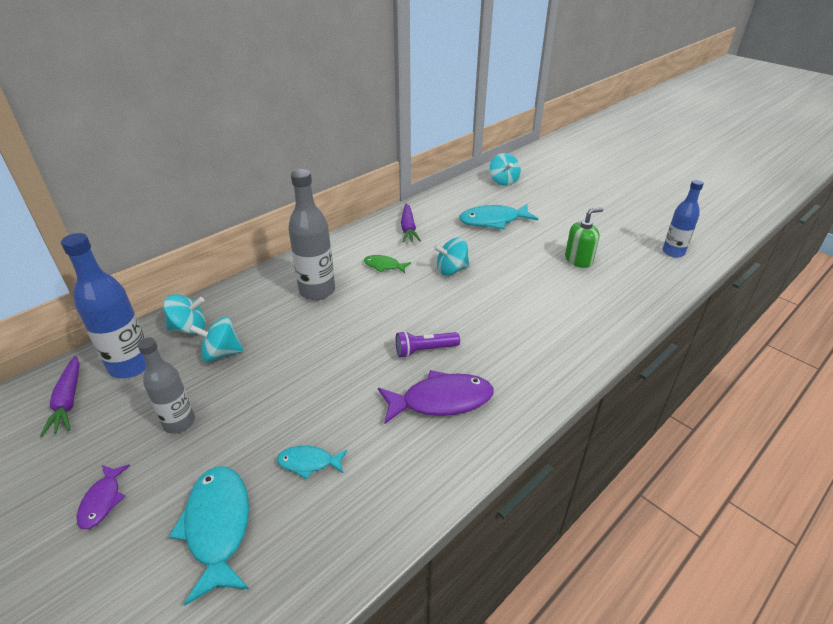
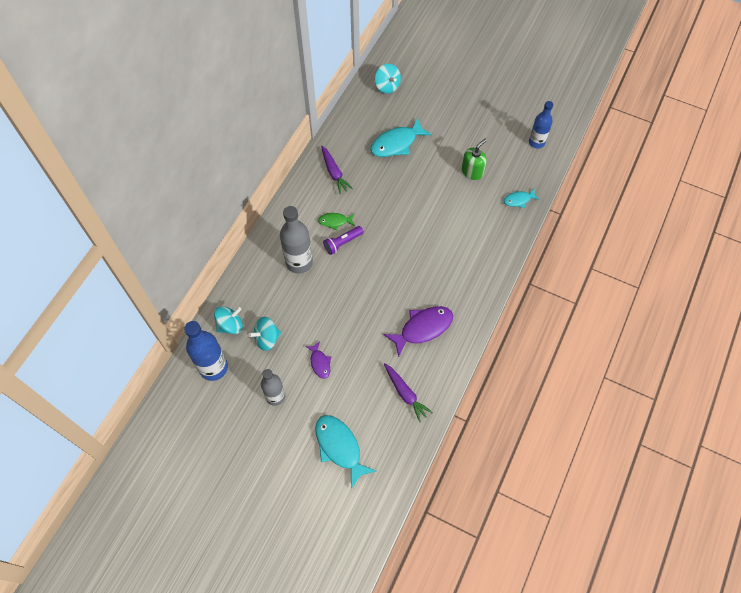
camera: 20 degrees left, 25 degrees up
purple carrot [40,356,79,437] -> purple carrot moved to [384,363,433,422]
purple fish [77,464,130,529] -> purple fish moved to [305,341,331,379]
turquoise fish [277,446,347,479] -> turquoise fish moved to [504,189,540,208]
purple flashlight [396,331,460,358] -> purple flashlight moved to [323,226,364,255]
turquoise spinning top [434,237,470,276] -> none

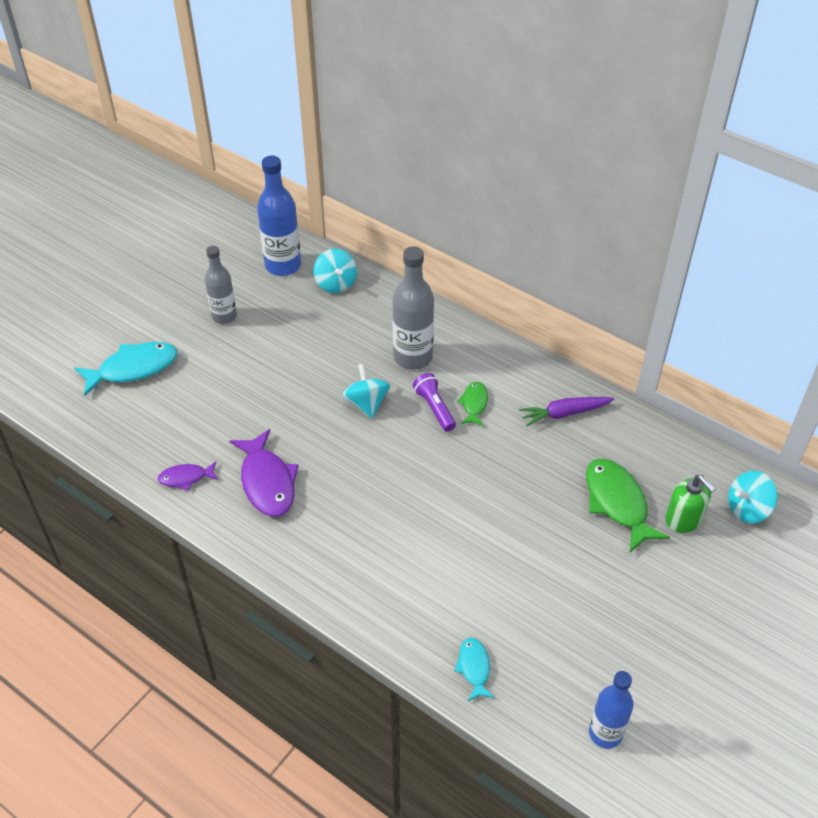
camera: 100 degrees right, 15 degrees down
turquoise spinning top [249,317,281,351] -> turquoise spinning top moved to [343,364,390,418]
purple fish [305,341,331,379] -> purple fish moved to [158,461,218,491]
turquoise fish [370,118,432,157] -> green fish [586,459,670,552]
purple carrot [384,363,433,422] -> none
green soap dispenser [462,139,487,180] -> green soap dispenser moved to [665,475,715,533]

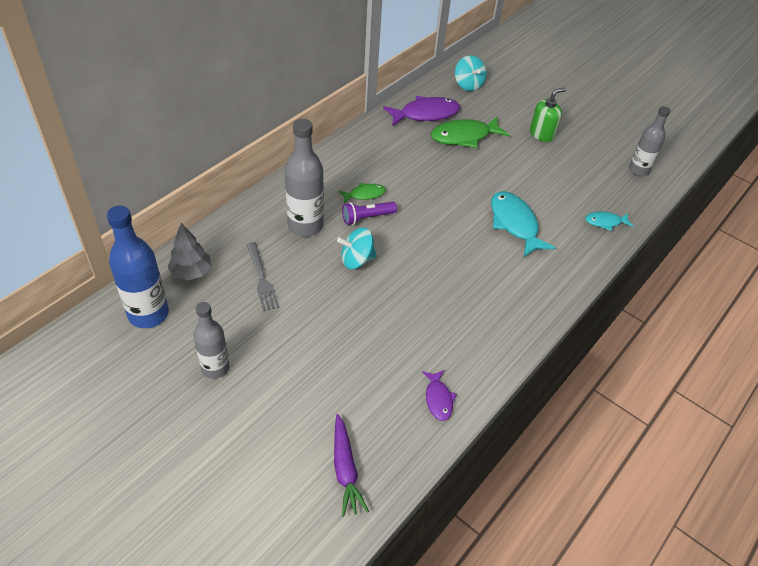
camera: 90 degrees left, 0 degrees up
turquoise fish [74,342,177,396] -> turquoise fish moved to [491,191,555,257]
purple fish [229,429,299,517] -> purple fish moved to [383,96,460,126]
turquoise spinning top [314,249,357,293] -> grey tree [168,223,211,280]
green fish [457,382,488,426] -> green fish turned 150 degrees clockwise [339,183,386,203]
purple carrot [519,397,614,426] -> purple carrot moved to [334,414,369,517]
blue bottle [589,671,634,749] -> grey bottle [629,106,671,176]
green soap dispenser [665,475,715,533] -> green soap dispenser moved to [530,87,566,142]
none -> grey fork [247,242,280,311]

